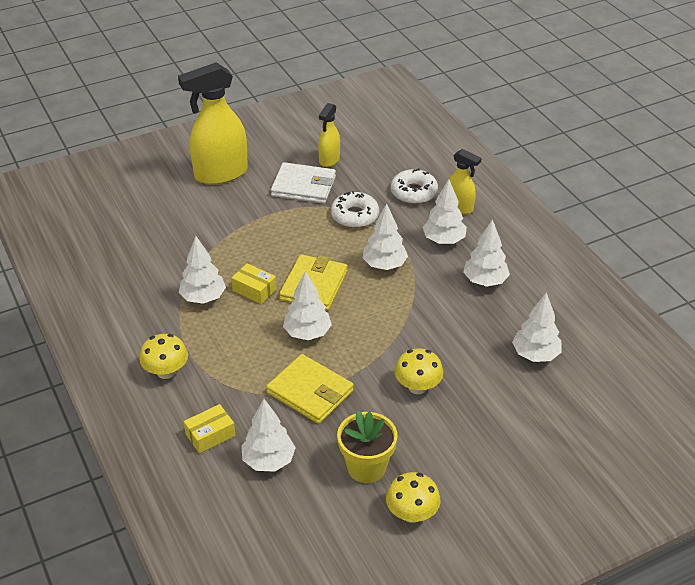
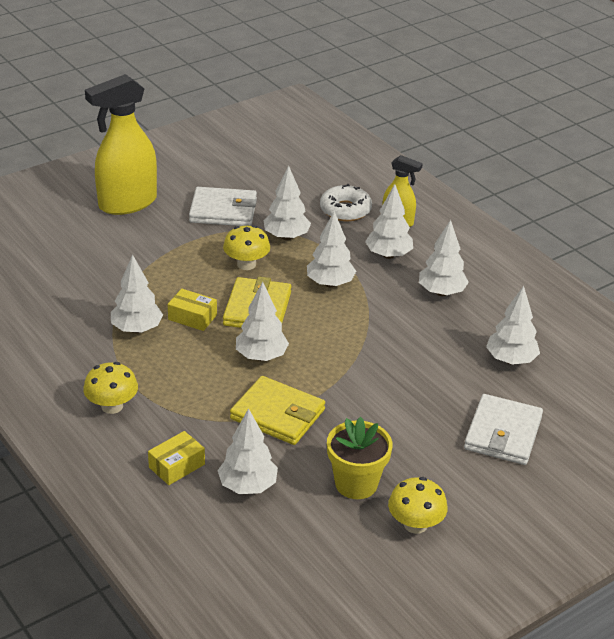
camera: 10 degrees left, 5 degrees down
yellow spray bottle [318,103,340,167] -> none
white donut [331,191,379,228] -> white tree [263,166,311,240]
yellow mushroom [394,348,443,394] -> yellow mushroom moved to [223,225,270,270]
none -> white wallet [464,394,543,465]

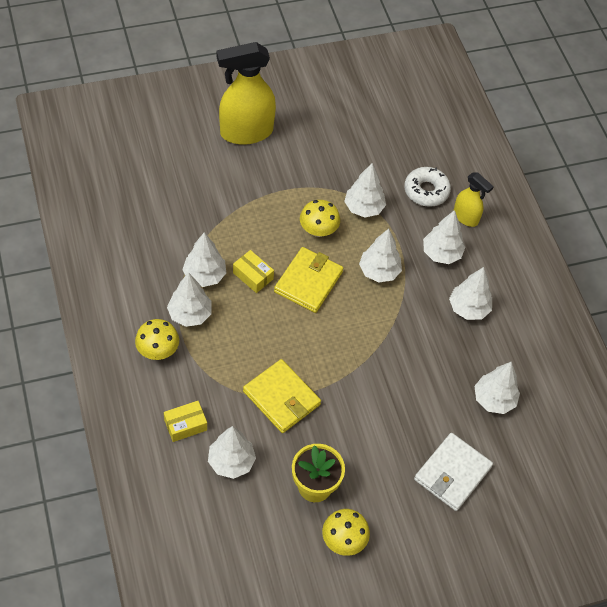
camera: 15 degrees right, 20 degrees up
white wallet [189,187,257,226] -> none
white tree [236,282,289,361] -> white tree moved to [167,272,211,327]

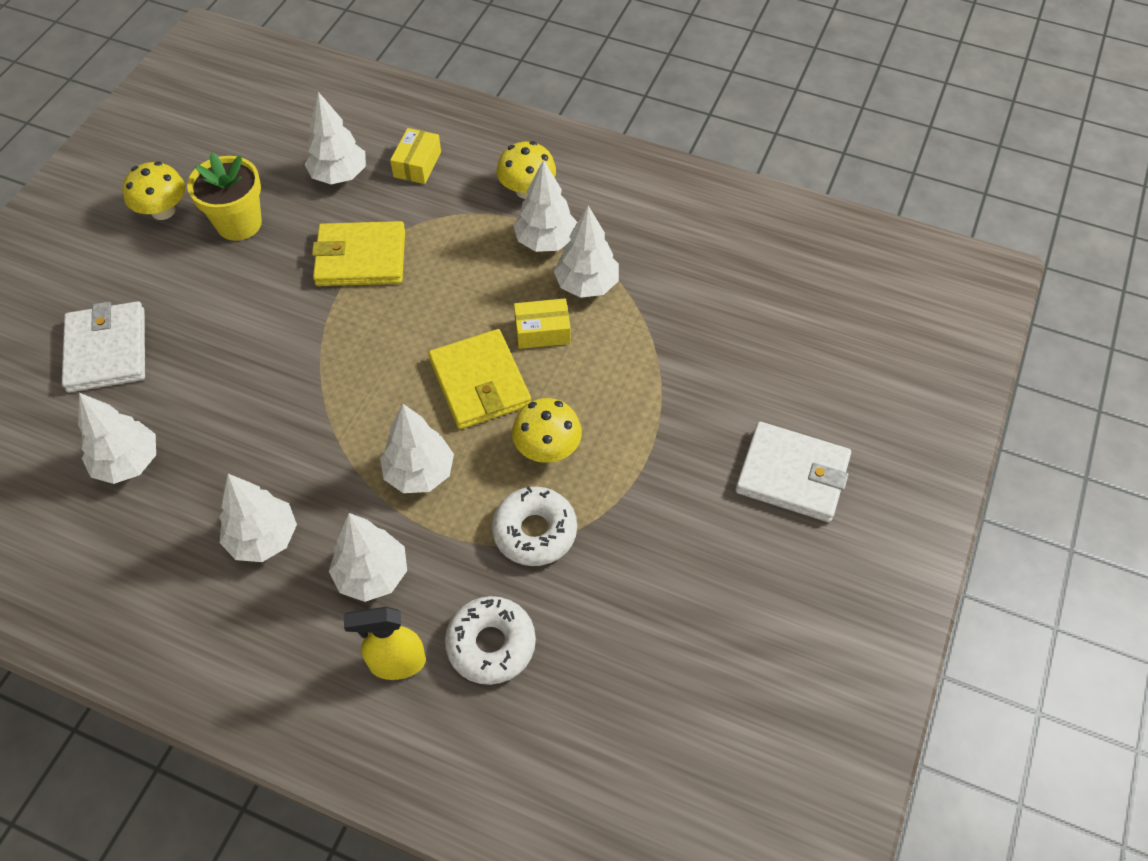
camera: 135 degrees right, 0 degrees up
yellow spray bottle [217,42,276,145] -> white wallet [735,422,851,522]
white tree [344,163,386,217] -> white donut [492,486,577,566]

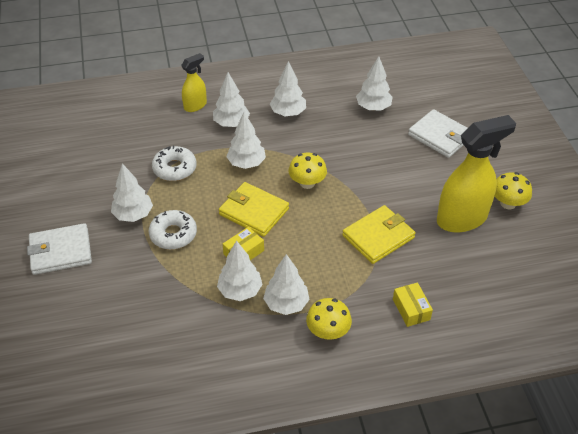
camera: 145 degrees right, 10 degrees down
yellow flower pot [187,153,262,241] -> yellow spray bottle [437,115,516,233]
white tree [304,92,366,184] -> white tree moved to [111,163,153,222]
white donut [445,596,536,685] -> white donut moved to [149,210,197,250]
yellow mushroom [512,398,582,463] -> yellow mushroom moved to [288,153,327,189]

